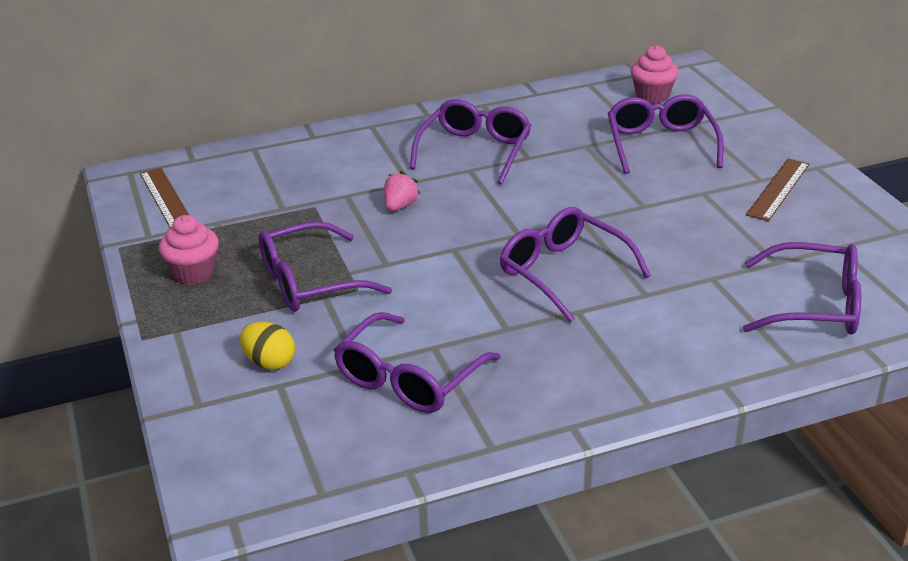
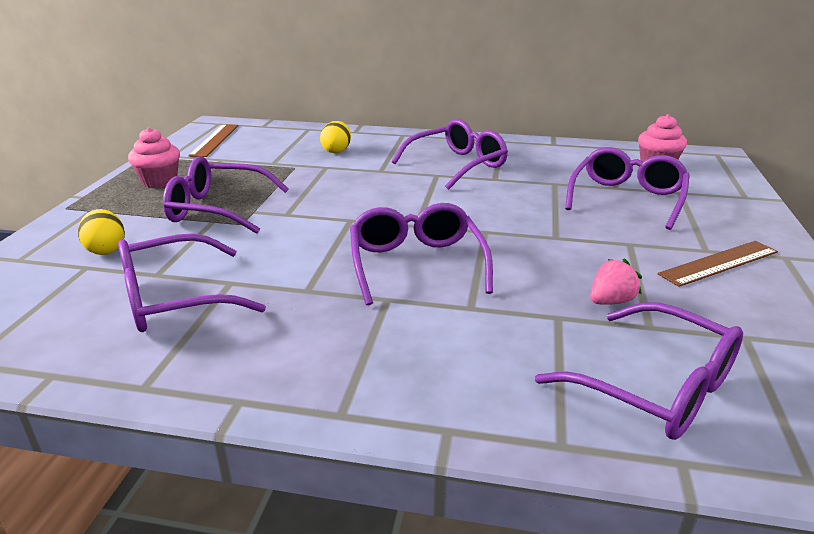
camera: 30 degrees right, 5 degrees down
pink strawberry [384,171,420,211] -> pink strawberry moved to [590,258,642,305]
none -> yellow egg [320,121,351,153]

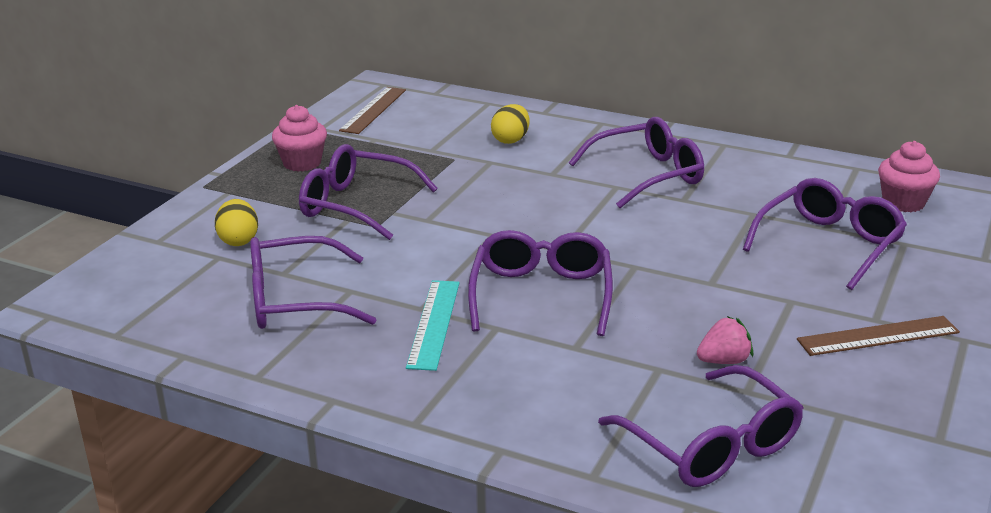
camera: 15 degrees right, 0 degrees up
none -> turquoise ruler [406,280,460,371]

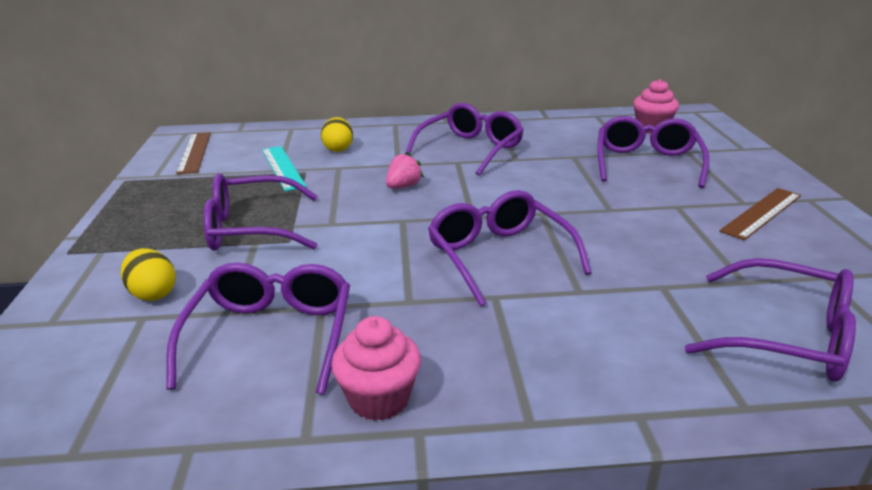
camera: 30 degrees left, 0 degrees up
purple glasses [250,236,376,329] -> purple glasses turned 135 degrees clockwise [166,262,350,395]
pink cupcake [272,105,327,171] -> pink cupcake moved to [331,316,421,421]
turquoise ruler [406,280,460,371] -> turquoise ruler moved to [262,146,307,191]
pink strawberry [697,316,753,364] -> pink strawberry moved to [386,152,424,189]

